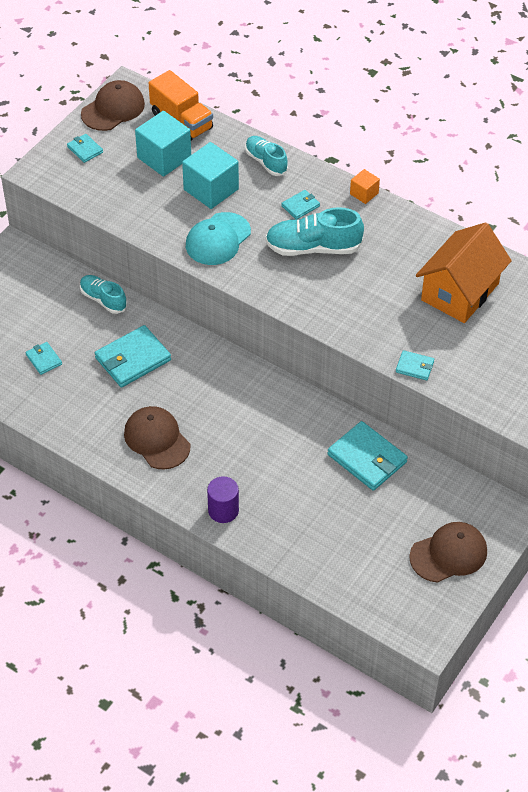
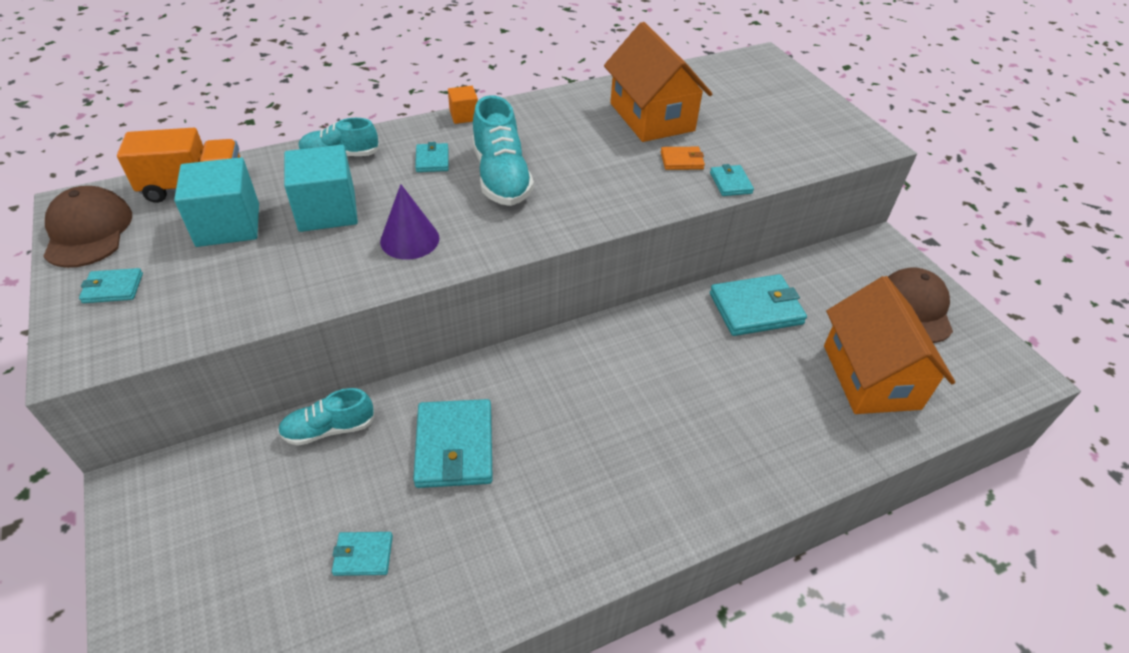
camera: 60 degrees left, 5 degrees down
brown cap [124,406,190,469] -> none
turquoise cap [186,212,251,265] -> purple cone [380,184,439,260]
purple cylinder [207,476,239,523] -> none
turquoise shoe [265,207,364,256] -> turquoise shoe turned 45 degrees counterclockwise [472,95,534,206]
turquoise wallet [396,350,434,381] -> turquoise wallet turned 60 degrees counterclockwise [710,164,754,196]
none -> orange wallet [661,147,705,170]
none -> orange house [824,276,955,414]

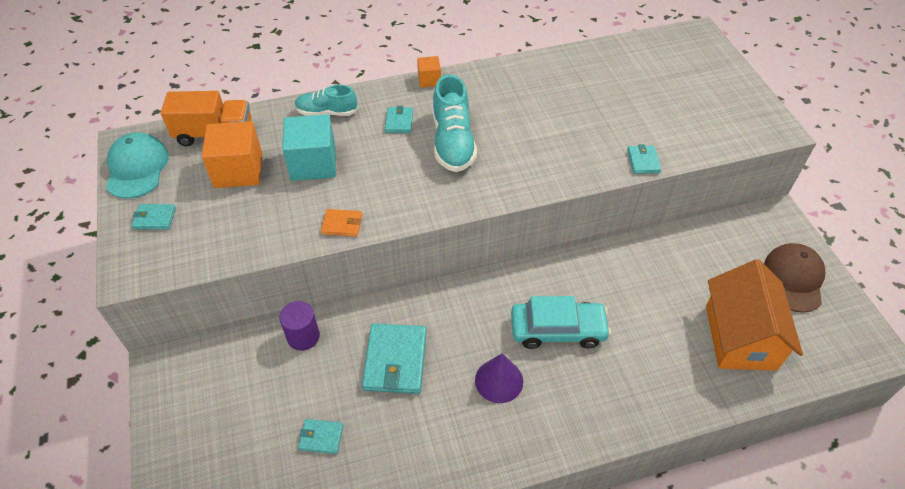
camera: 10 degrees right, 5 degrees up
brown cap [43,186,132,268] -> turquoise cap [106,132,169,199]
turquoise cube [174,157,259,247] -> orange cube [202,121,262,188]
turquoise shoe [278,388,375,446] -> purple cylinder [280,301,320,351]
purple cone [380,184,439,260] -> purple cone moved to [475,353,523,403]
orange house [604,22,712,142] -> none
orange wallet [661,147,705,170] -> orange wallet moved to [321,209,362,237]
turquoise wallet [710,274,807,336] -> none
none -> turquoise car [511,296,611,349]

